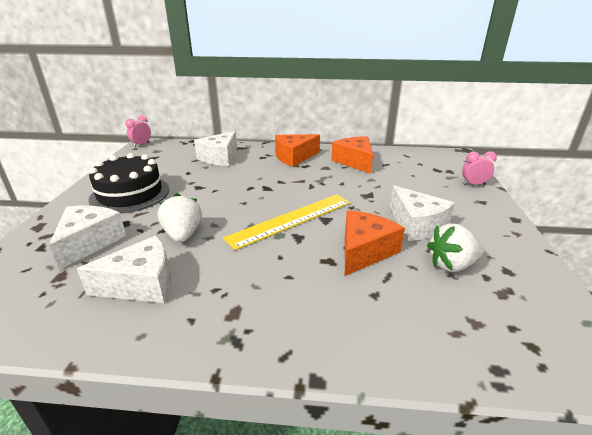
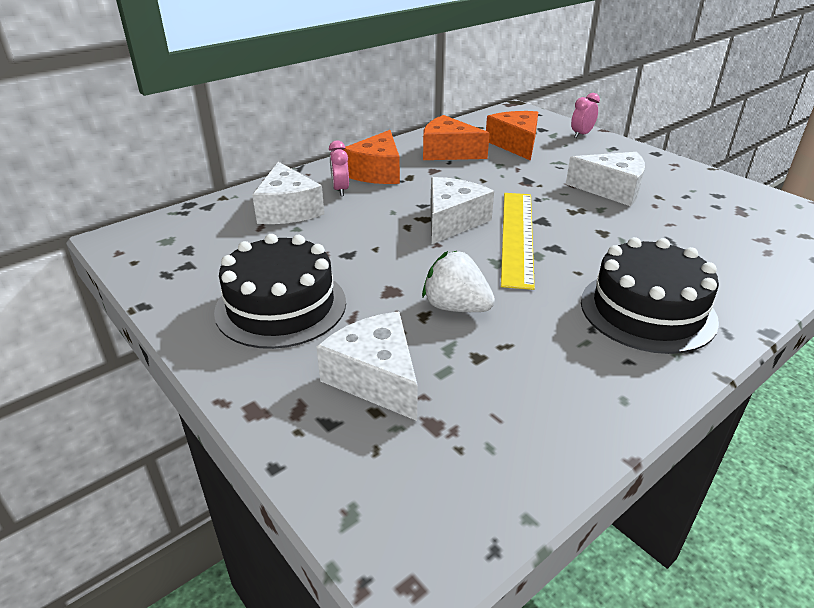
camera: 45 degrees left, 5 degrees up
white cheese [77,235,171,303] -> white cheese moved to [430,177,494,244]
pink clock [125,116,151,147] -> pink clock moved to [329,141,349,196]
orange cheese [345,210,405,276] -> orange cheese moved to [486,111,538,161]
white strawberry [427,223,484,272] -> none
none -> black cake [581,237,719,354]

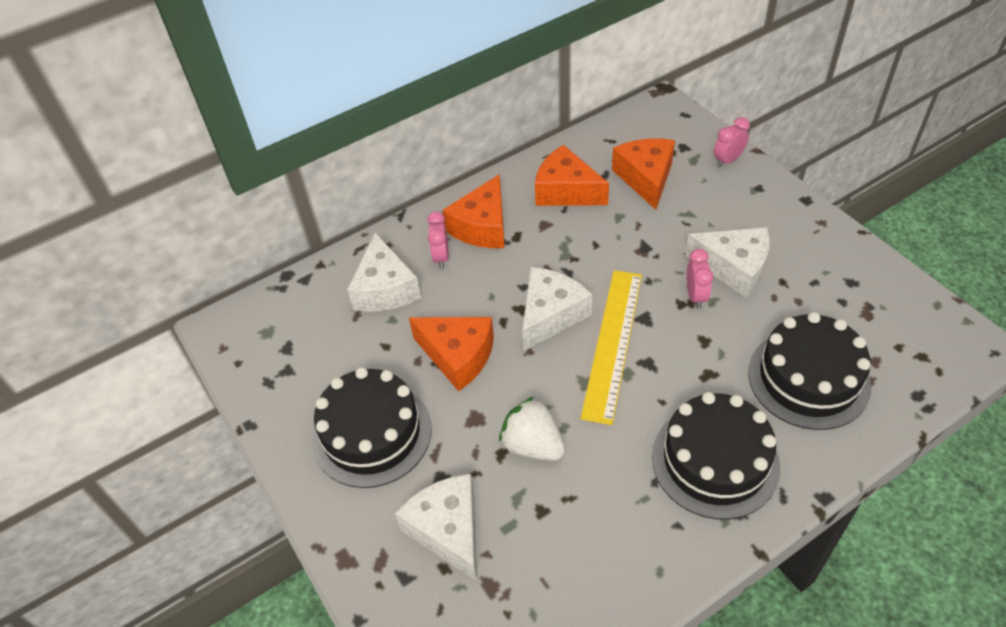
camera: 10 degrees right, 15 degrees up
none -> orange cheese [409,317,494,392]
none -> pink clock [687,249,713,309]
none -> black cake [748,312,871,430]

